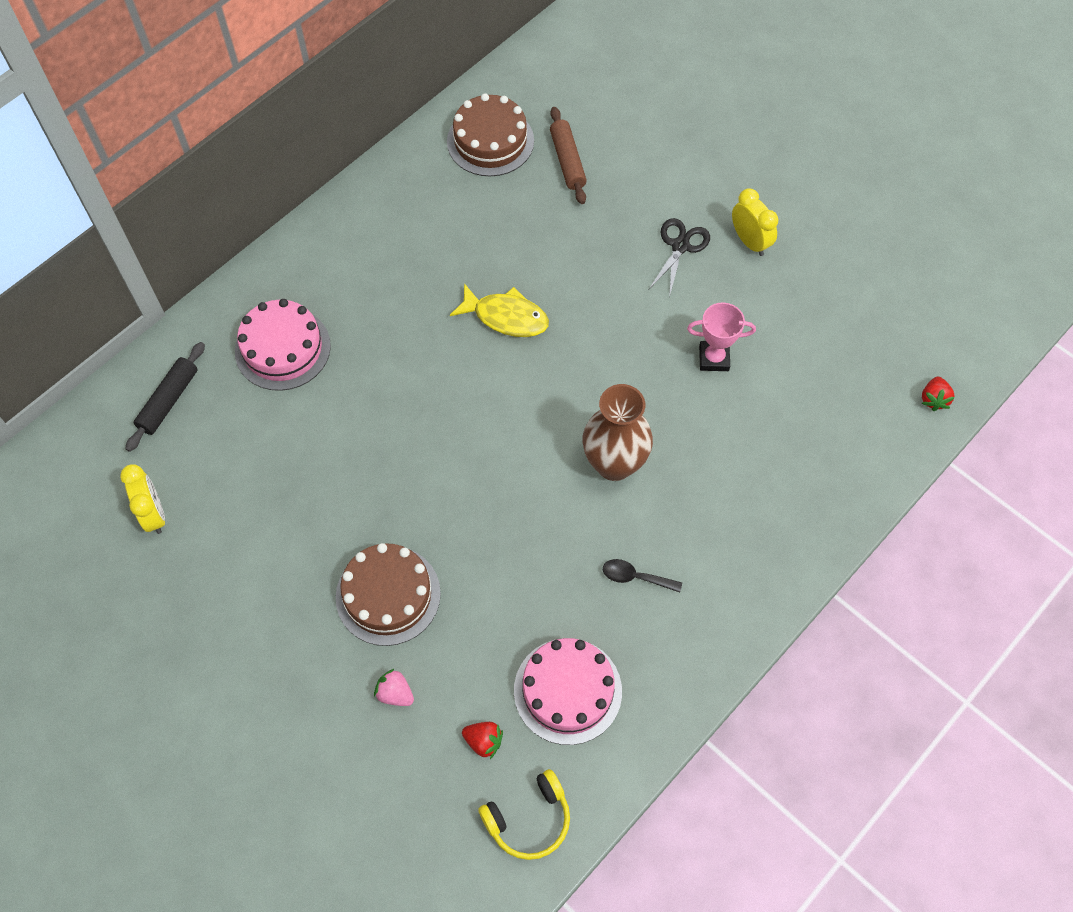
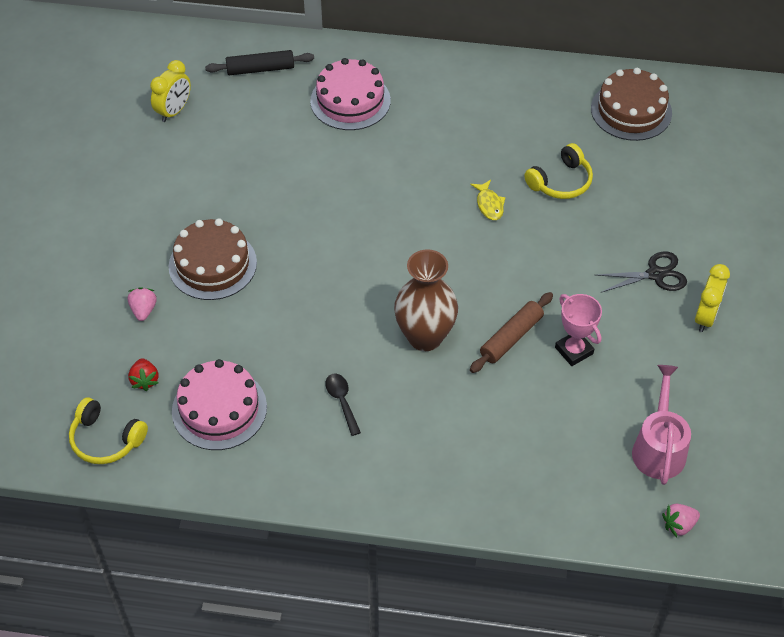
camera: 55 degrees right, 10 degrees down
yellow fish [450,283,549,337] -> yellow fish [470,180,505,220], size x0.60
brown rolling pin [550,107,587,204] -> brown rolling pin moved to [470,292,553,373]
red strawberry [922,377,955,411] -> pink strawberry [662,504,700,537]
none -> yellow headphones [524,143,593,199]
none -> pink watering can [632,365,691,485]

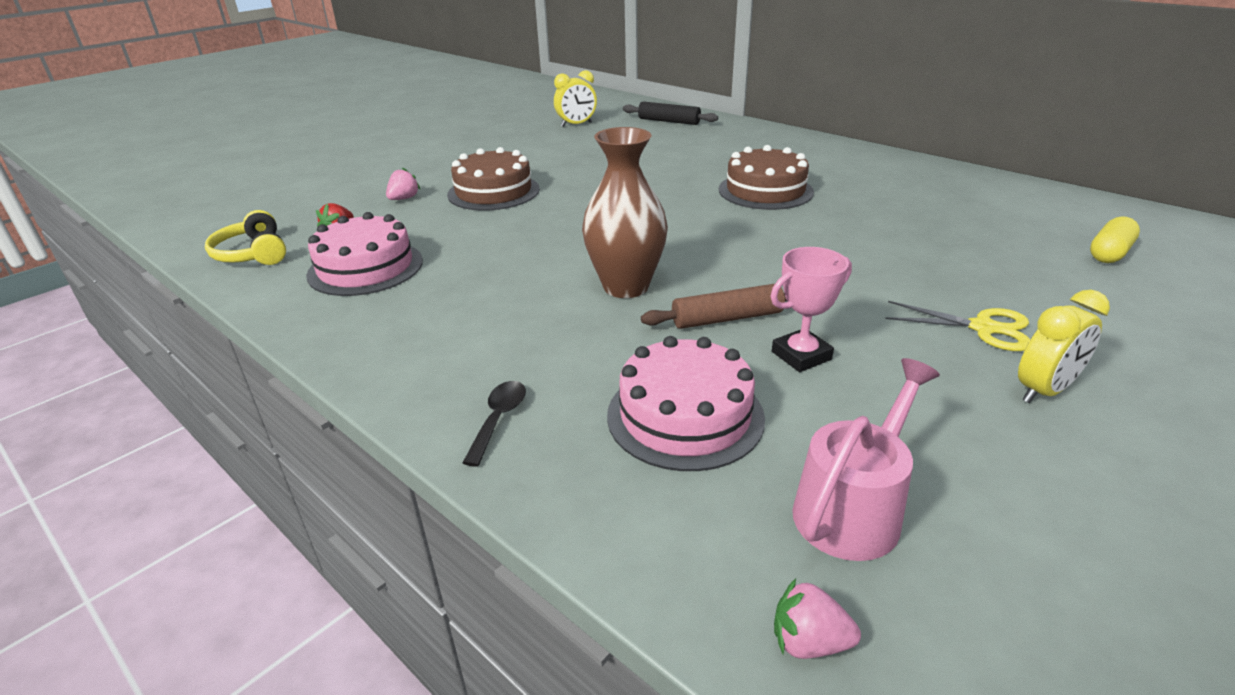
camera: 35 degrees right, 20 degrees down
pink cake [310,58,391,130] -> pink cake moved to [607,336,765,471]
black spoon [325,373,361,436] -> black spoon moved to [463,381,526,467]
yellow fish [470,180,505,220] -> none
yellow headphones [524,143,593,199] -> none
pink trophy [555,294,602,366] -> pink trophy turned 60 degrees clockwise [771,247,852,372]
brown cake [591,68,672,141] -> brown cake moved to [719,145,814,210]
black scissors [596,251,687,292] -> yellow scissors [885,301,1030,351]
none -> yellow capsule [1090,216,1140,263]

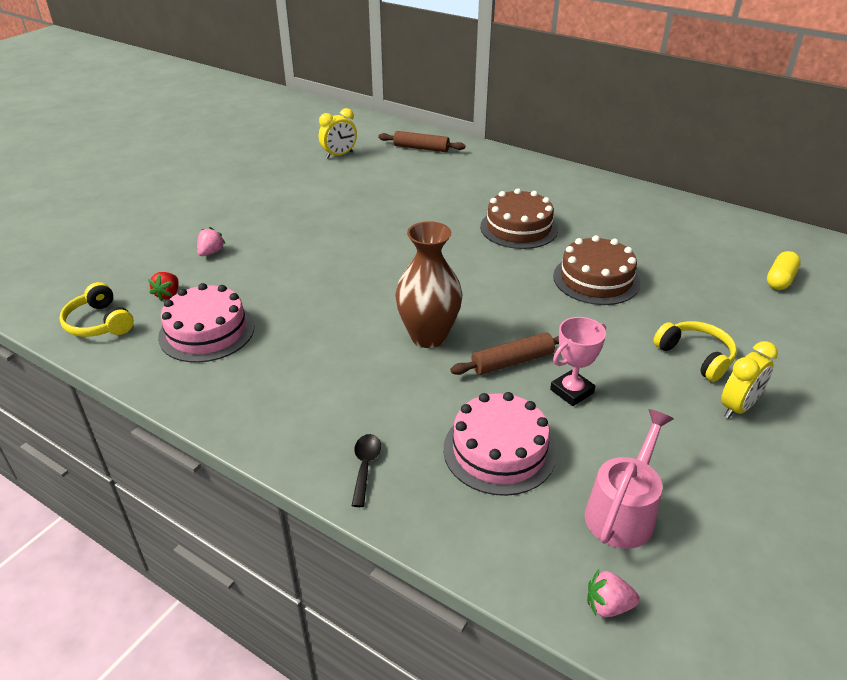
camera: 10 degrees left, 5 degrees up
brown cake [447,147,540,211] -> brown cake moved to [553,235,640,305]
black rolling pin [623,101,718,125] -> brown rolling pin [378,131,465,152]
yellow scissors [885,301,1030,351] -> yellow headphones [653,321,737,382]

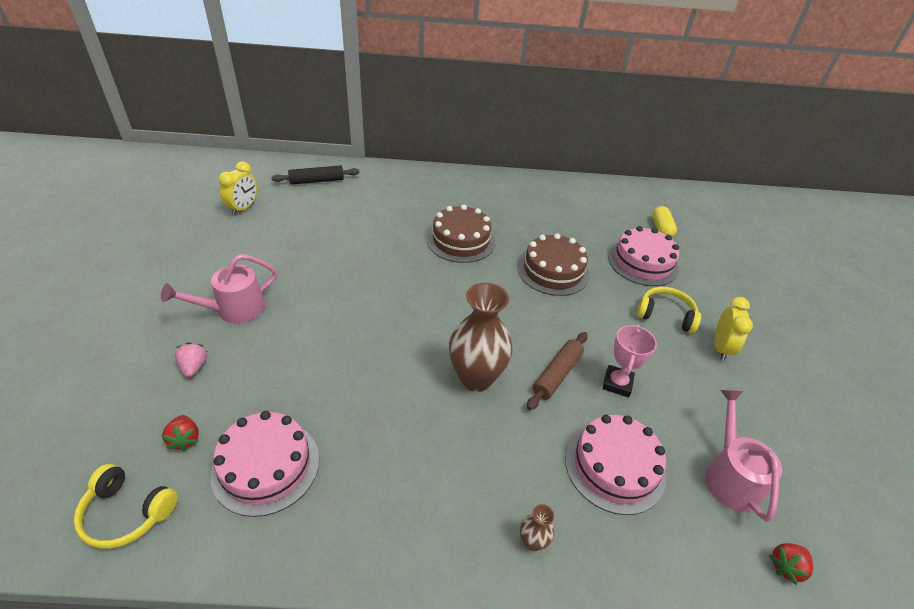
camera: 35 degrees left, 5 degrees up
black spoon [351,434,381,507] -> brown vase [520,504,554,551]
brown rolling pin [378,131,465,152] -> black rolling pin [271,165,360,185]
pink strawberry [587,569,640,617] -> red strawberry [769,543,813,585]
none -> pink watering can [161,254,278,323]
none -> pink cake [608,226,679,286]

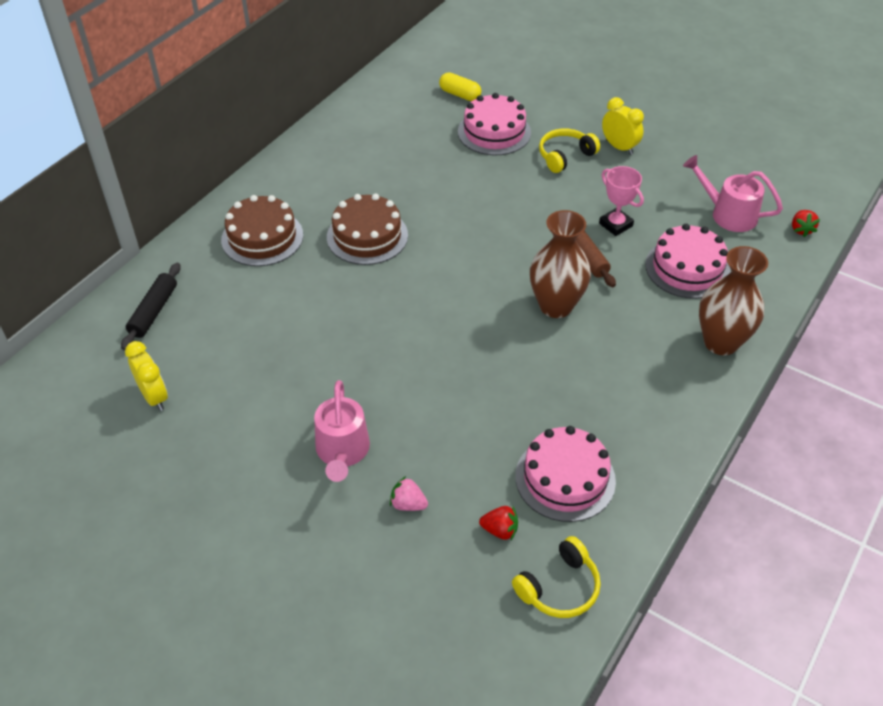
camera: 55 degrees left, 5 degrees up
brown cake [518,233,589,296] -> brown cake moved to [221,195,303,266]
brown vase [520,504,554,551] -> brown vase [699,246,768,355], size x2.30

